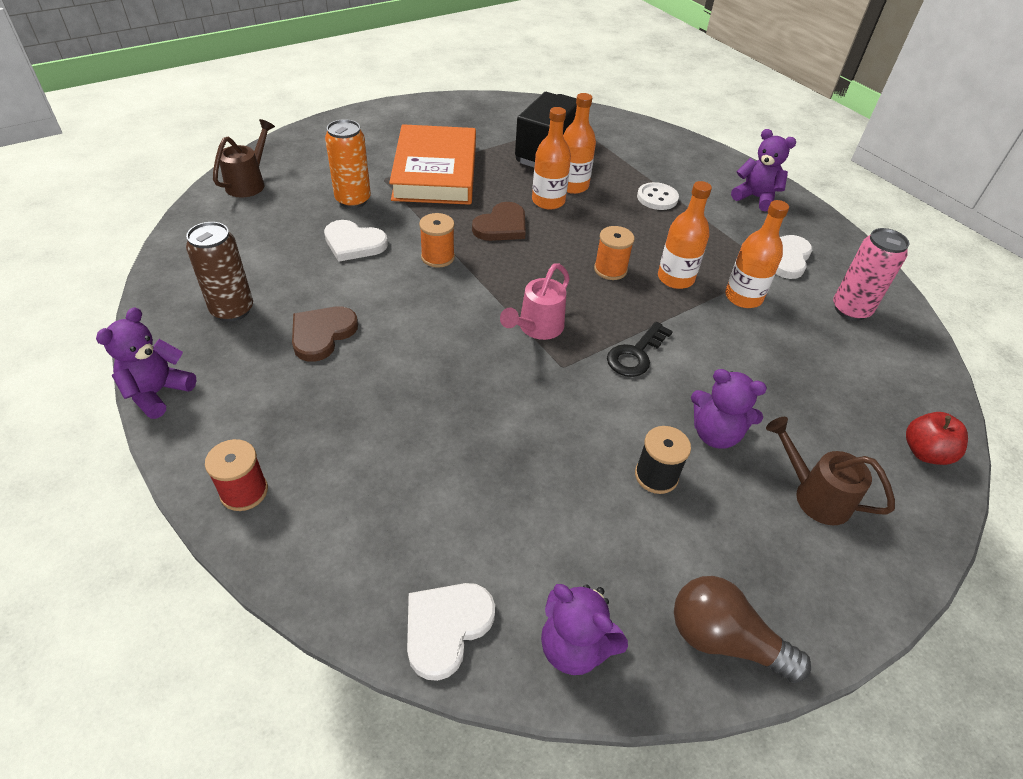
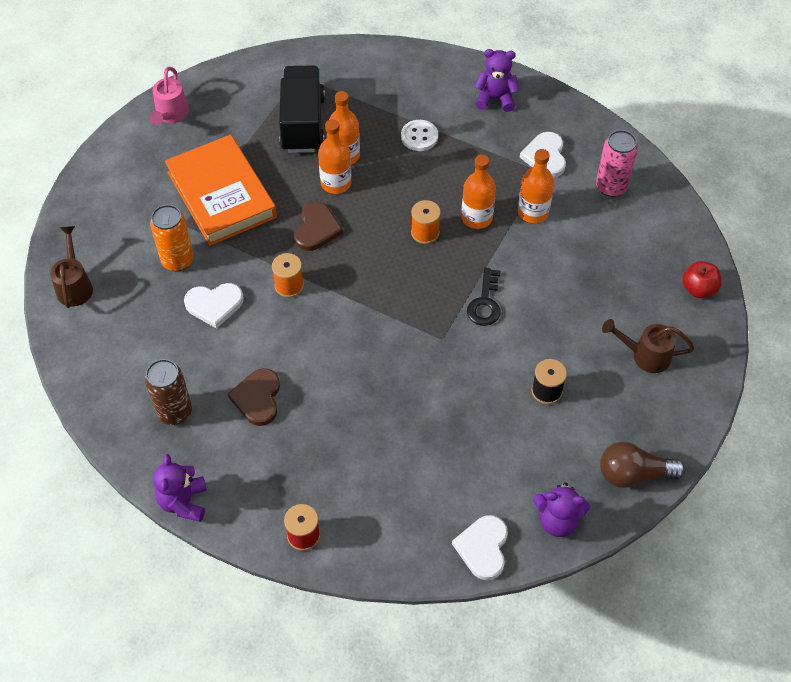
camera: 25 degrees left, 10 degrees up
pink watering can [500,263,570,340] -> pink watering can moved to [149,67,189,125]
purple teddy bear [691,369,767,449] -> none

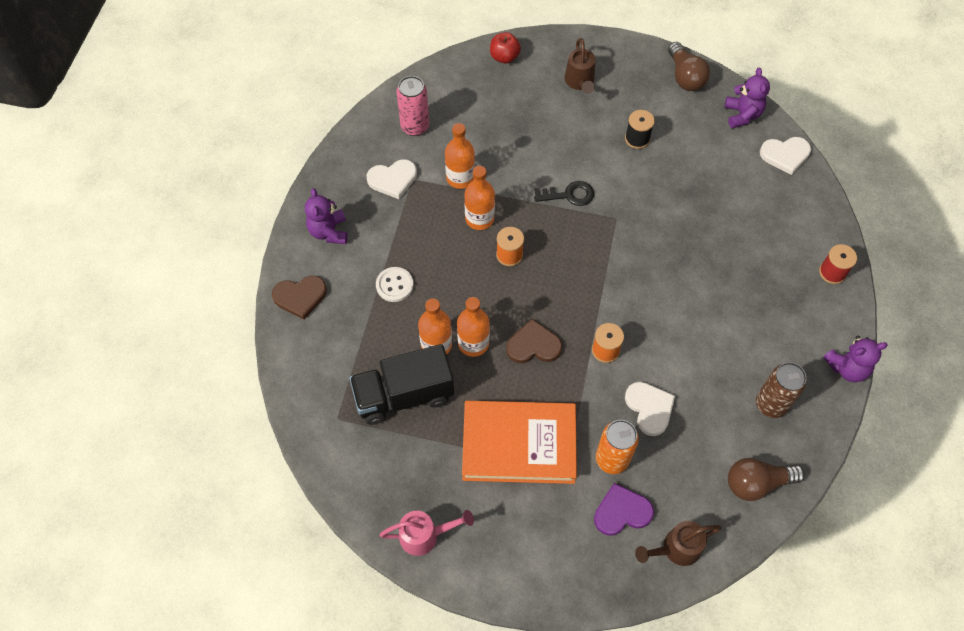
camera: 105 degrees left, 5 degrees up
orange book [165,135,277,246] -> orange book turned 45 degrees clockwise [462,401,577,484]
brown heart [228,368,280,426] -> brown heart moved to [272,276,327,320]
none -> purple heart [594,483,654,536]
none -> brown light bulb [728,458,805,501]

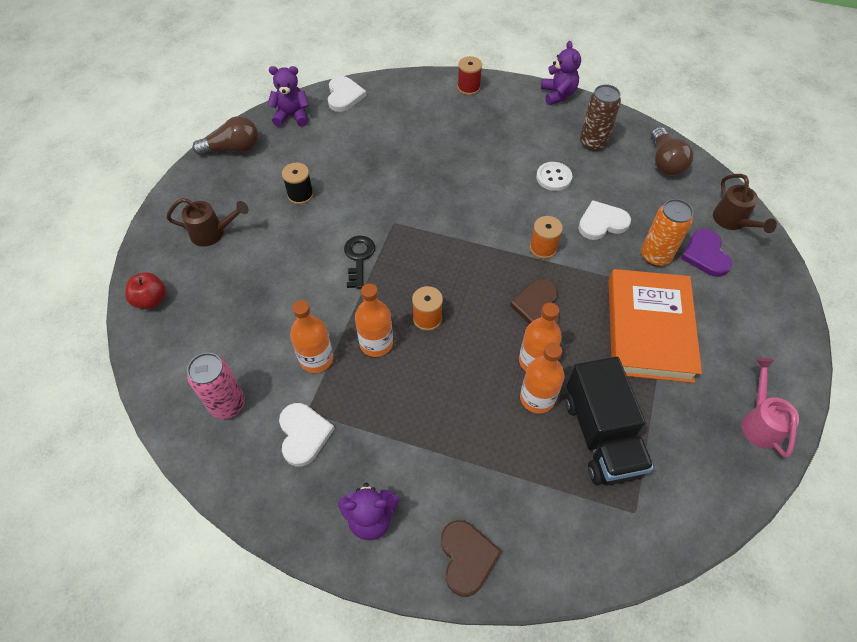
camera: 85 degrees left, 5 degrees down
white button [376,267,414,302] -> white button moved to [536,162,572,191]

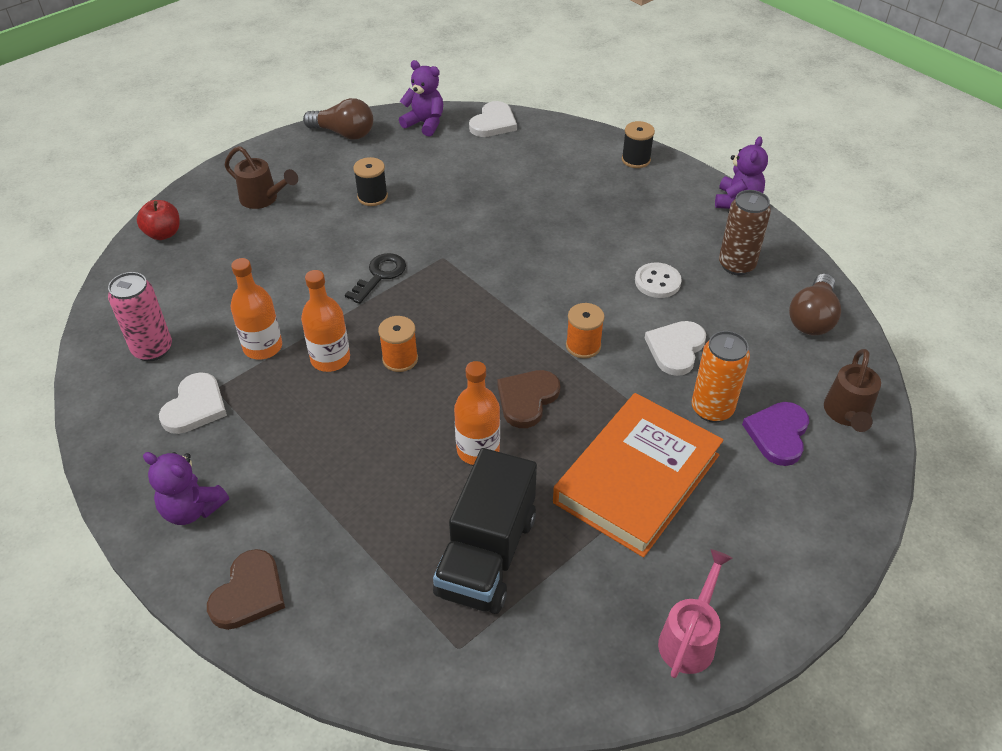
camera: 30 degrees right, 10 degrees down
red spool [457,56,482,95] -> black spool [622,121,655,168]
orange bottle [520,343,564,414] -> none
white heart [578,200,631,240] -> white heart turned 75 degrees counterclockwise [645,321,706,376]

